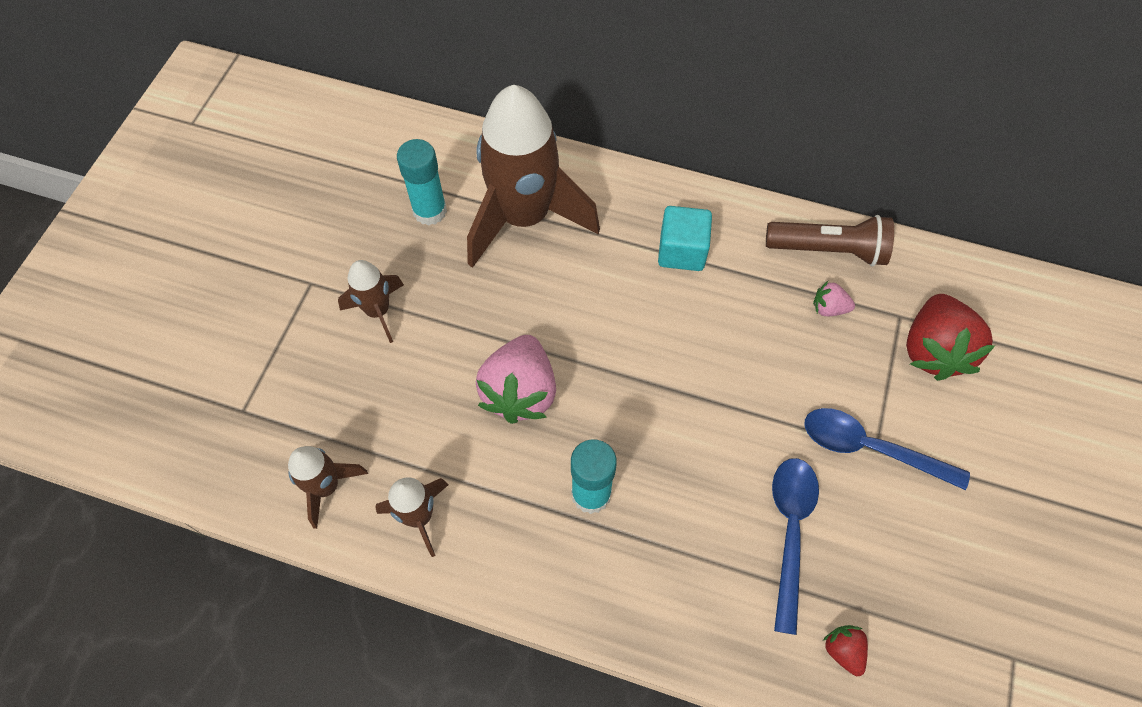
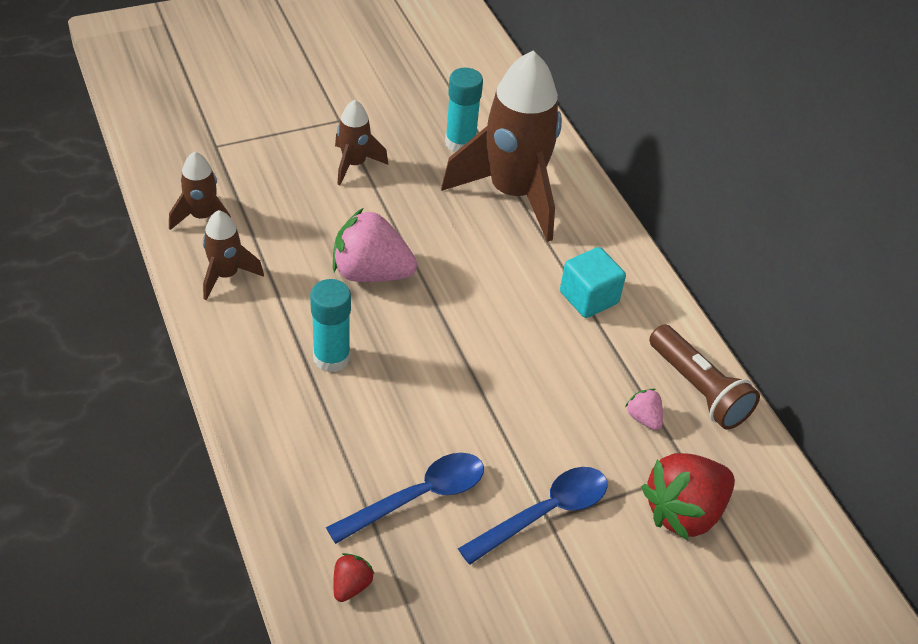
camera: 45 degrees right, 15 degrees down
pink strawberry [476,335,556,424] -> pink strawberry turned 45 degrees clockwise [333,208,417,282]
blue spoon [804,408,970,490] -> blue spoon turned 75 degrees clockwise [458,467,608,565]

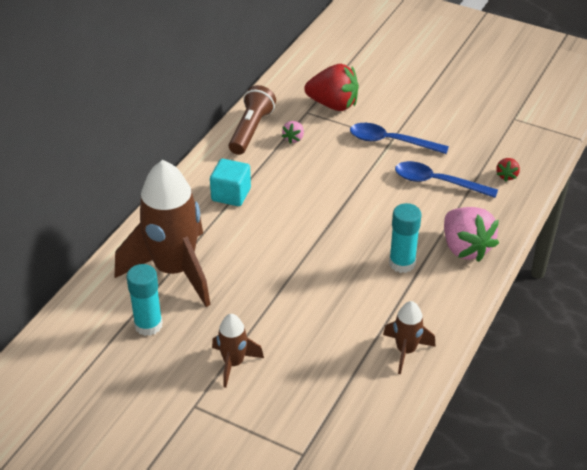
camera: 125 degrees left, 5 degrees down
brown rocket [169,151,231,230] -> none
pink strawberry [333,208,417,282] -> pink strawberry moved to [444,207,499,262]
red strawberry [333,553,375,602] -> red strawberry turned 60 degrees counterclockwise [496,158,520,182]

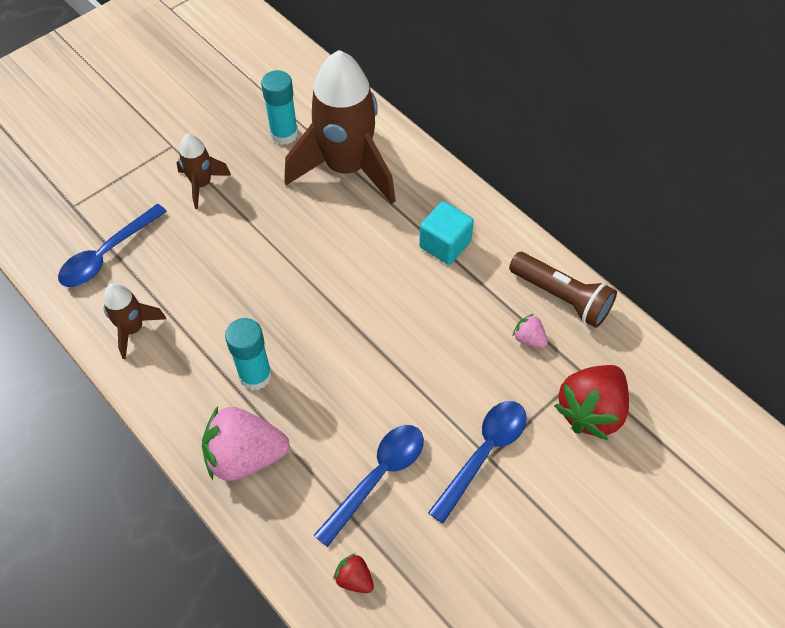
camera: 110 degrees right, 15 degrees up
none -> blue spoon [58,204,167,287]

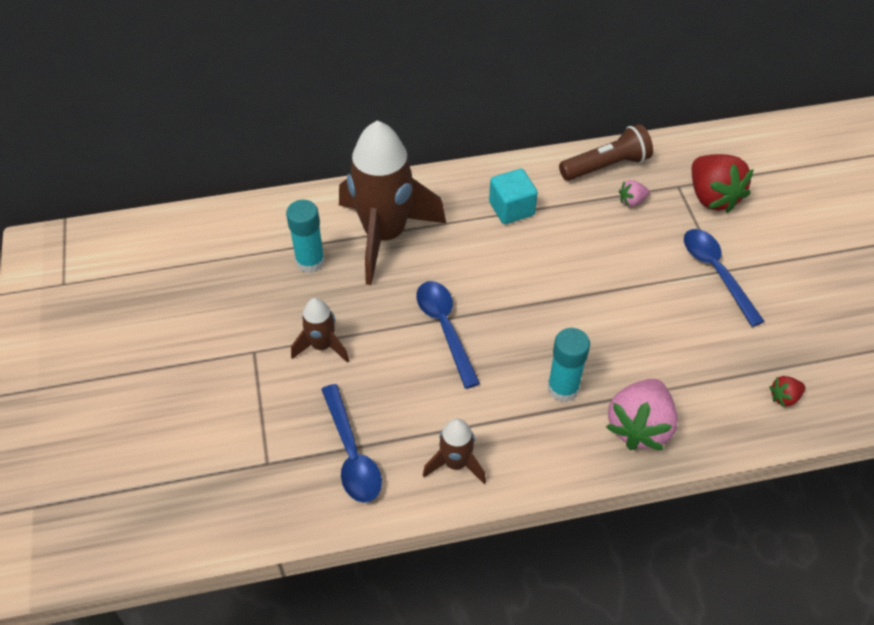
camera: 60 degrees left, 5 degrees down
blue spoon [313,425,424,547] -> blue spoon moved to [416,281,480,389]

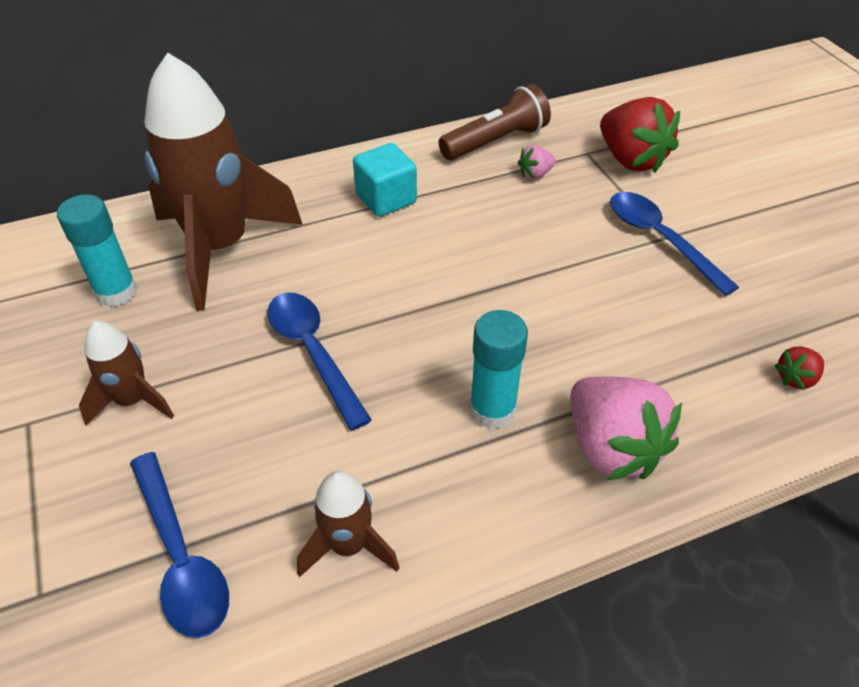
camera: 10 degrees left, 5 degrees down
pink strawberry [606,379,678,450] -> pink strawberry turned 45 degrees counterclockwise [570,376,682,480]

